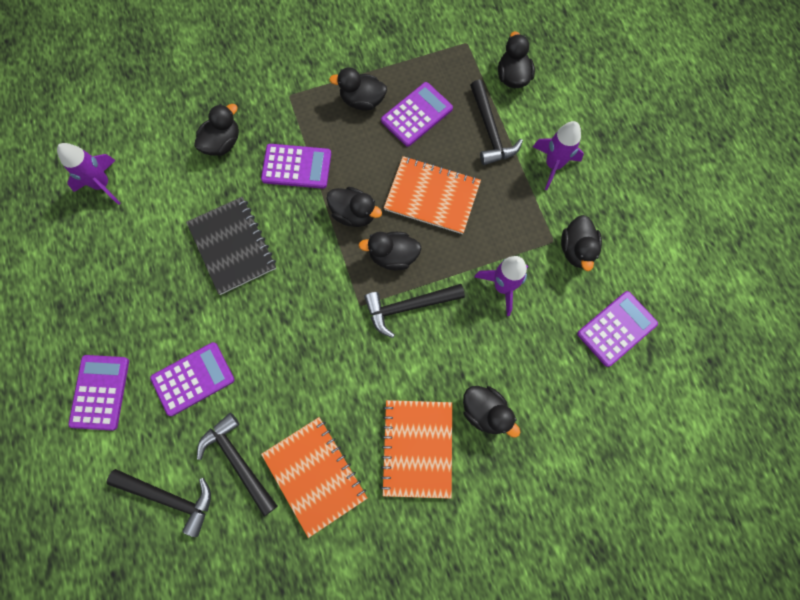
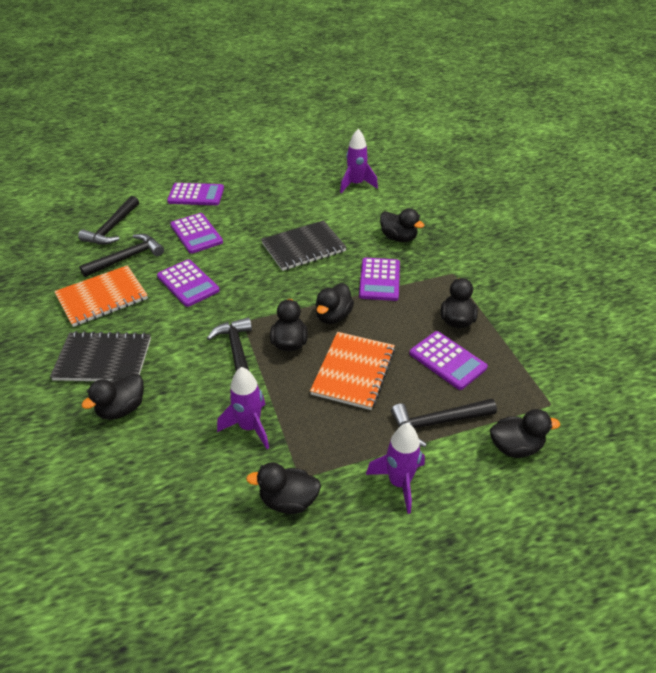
camera: 90 degrees right, 30 degrees down
orange notebook [380,400,452,499] -> black notebook [50,331,151,381]
purple calculator [577,291,658,367] -> purple calculator moved to [157,259,220,307]

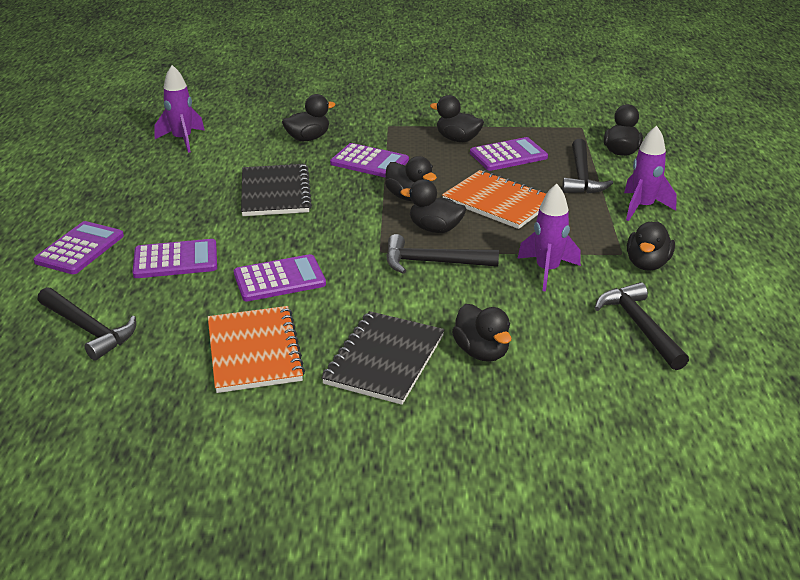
camera: 70 degrees left, 10 degrees down
black hammer [79,234,164,277] -> black hammer moved to [595,282,689,370]

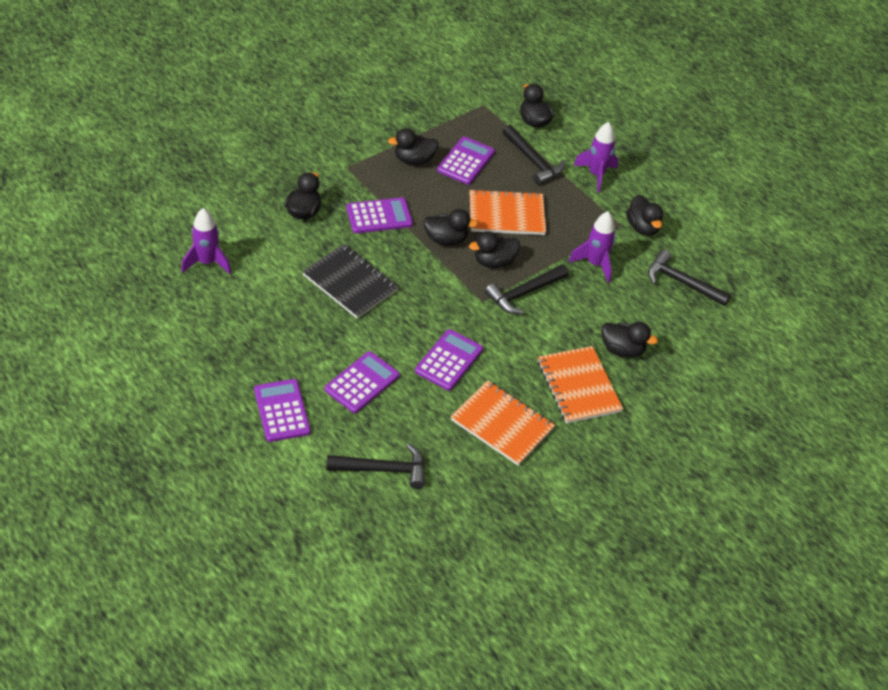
camera: 45 degrees left, 15 degrees up
black notebook [322,311,444,405] -> orange notebook [538,346,623,423]

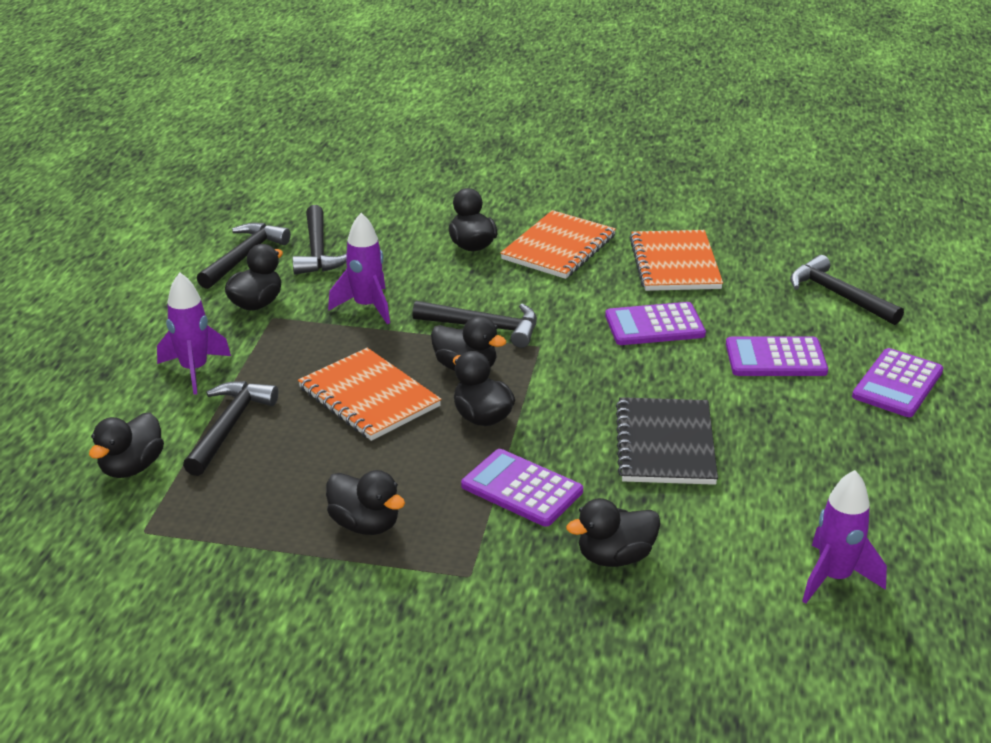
camera: 125 degrees left, 15 degrees down
purple calculator [437,136,495,185] -> none
none -> black hammer [197,223,291,289]

